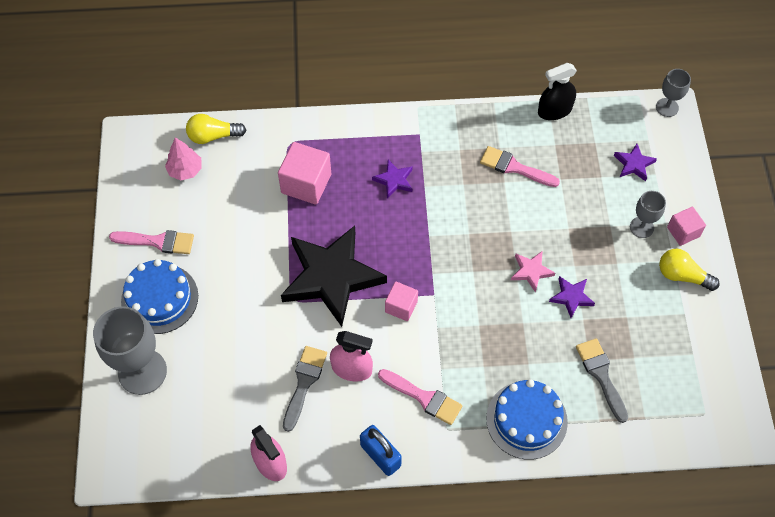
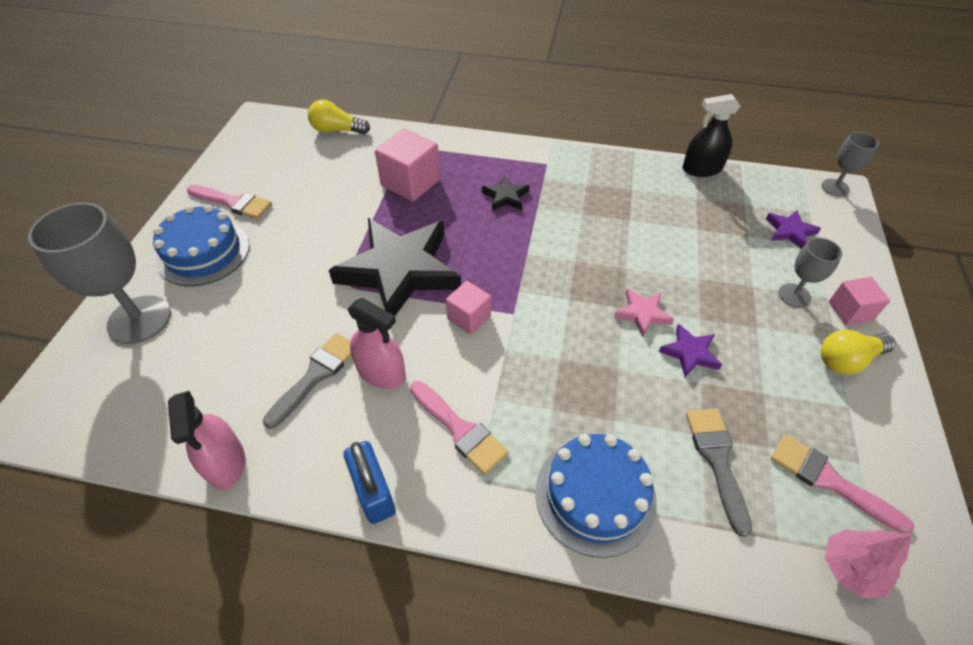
camera: 15 degrees right, 10 degrees down
pink tree [165,137,202,180] -> pink tree moved to [825,529,912,598]
purple star [372,160,413,198] -> black star [482,175,529,211]
pink brush [480,146,560,187] -> pink brush moved to [771,434,914,534]
yellow light bulb [659,248,720,291] -> yellow light bulb turned 60 degrees counterclockwise [820,330,896,375]

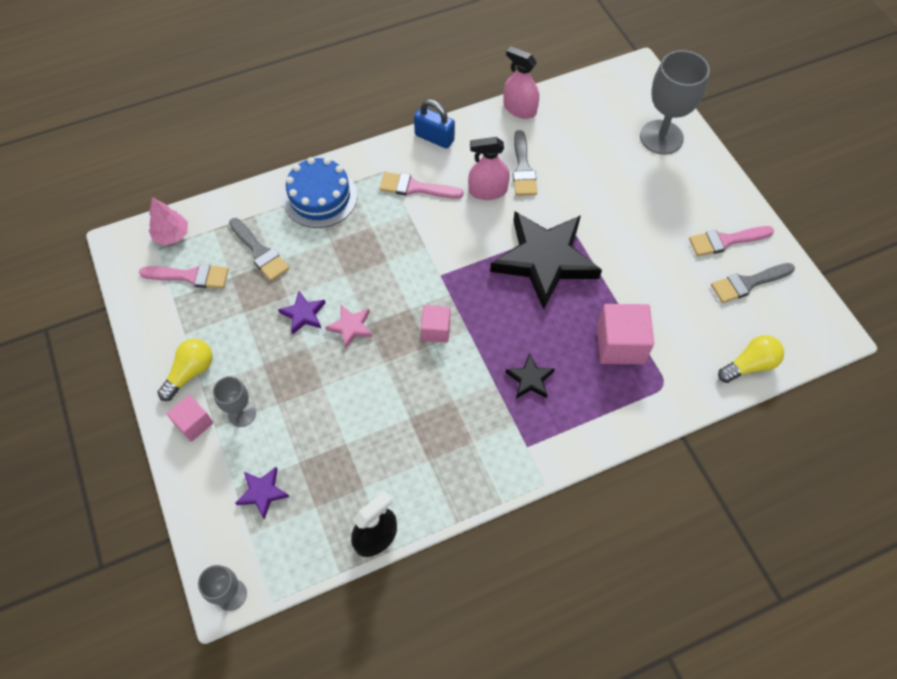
camera: 145 degrees right, 10 degrees up
blue cake [153,205,249,286] -> none
pink cube [446,281,491,334] -> pink cube moved to [421,305,450,343]
none -> grey brush [711,263,795,303]

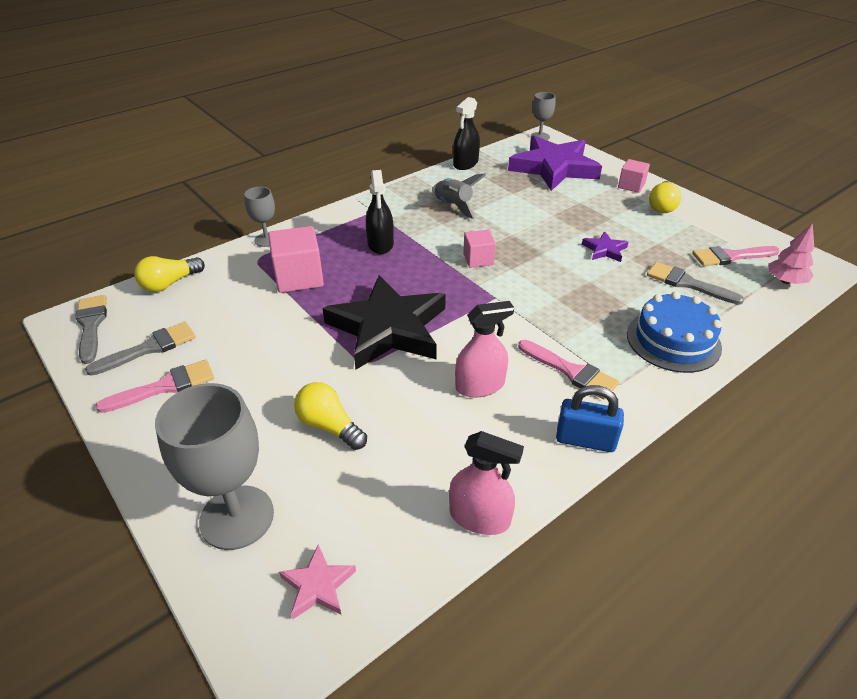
camera: 165 degrees right, 20 degrees down
grey goblet [213,376,256,427] -> grey goblet moved to [244,187,275,247]
purple star [235,467,290,520] -> purple star [508,135,602,191], size x2.38
pink star [325,305,373,349] -> pink star moved to [279,544,356,619]
pink brush [380,172,463,199] -> pink brush turned 45 degrees clockwise [518,340,619,400]
black star [505,353,555,399] -> black spray bottle [366,170,394,254]
grey brush [513,130,537,196] -> grey brush moved to [75,295,107,364]
none -> yellow light bulb [294,382,367,450]
none -> grey rocket [432,174,486,219]

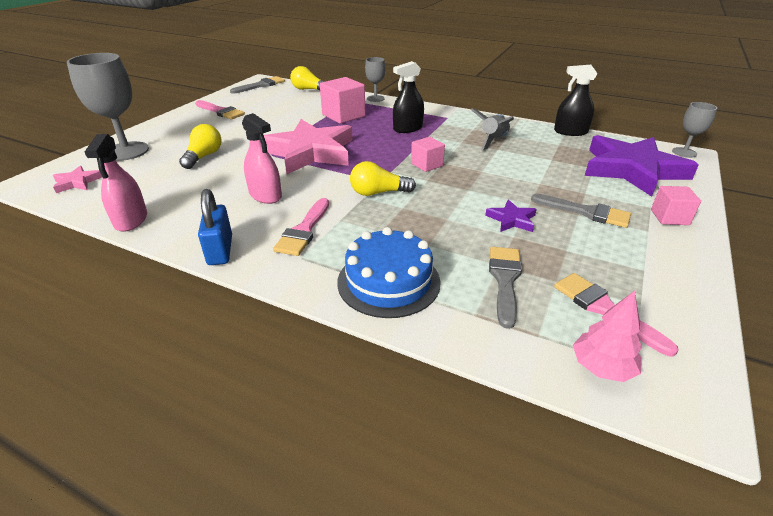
camera: 65 degrees right, 5 degrees down
grey brush [85,322,196,376] -> grey brush moved to [531,194,631,228]
black star [322,275,446,370] -> pink star [264,119,353,174]
yellow light bulb [649,181,681,213] -> yellow light bulb moved to [350,161,416,196]

